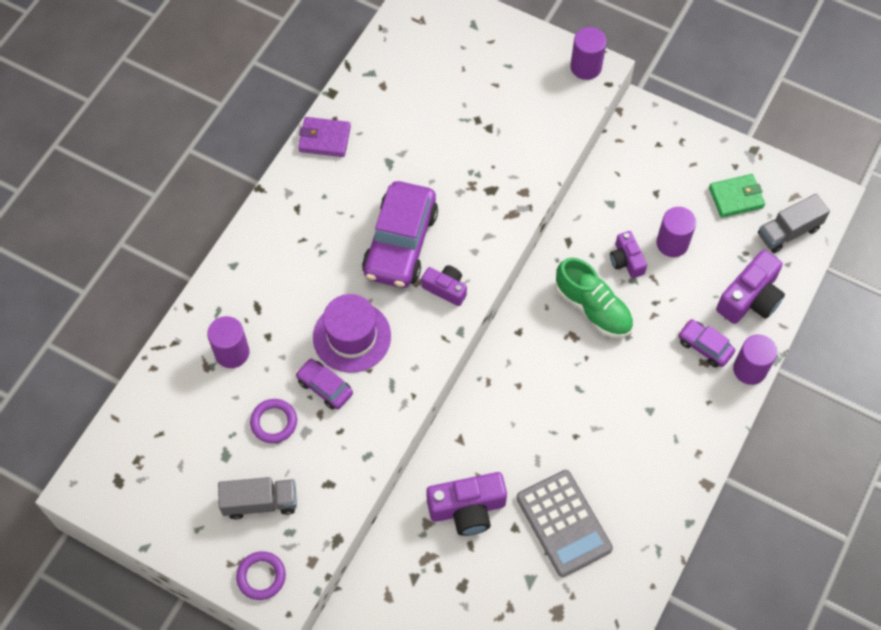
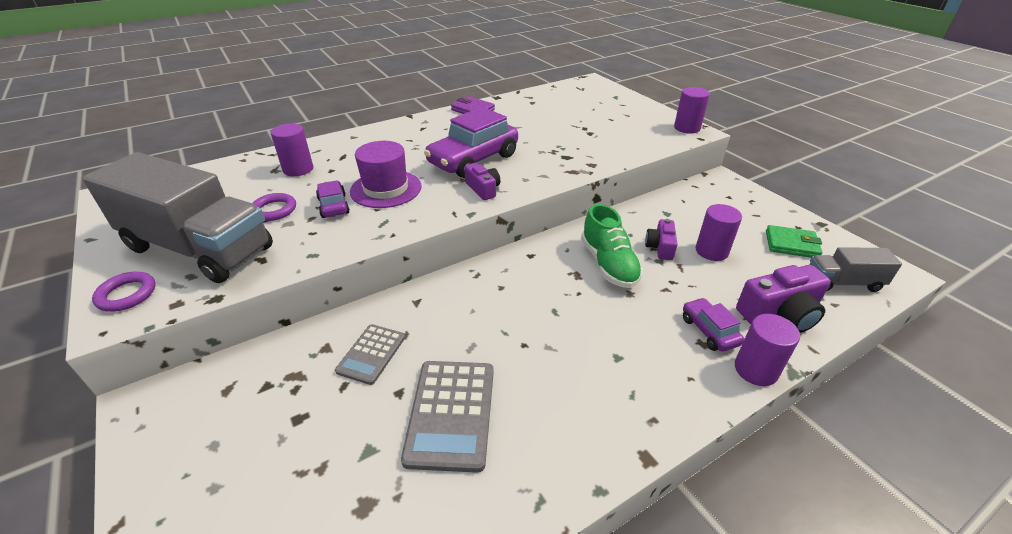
camera: 30 degrees right, 25 degrees down
grey truck [218,477,297,519] -> grey truck [82,152,273,283], size x2.09
purple camera [426,472,507,536] -> grey calculator [335,324,405,385]

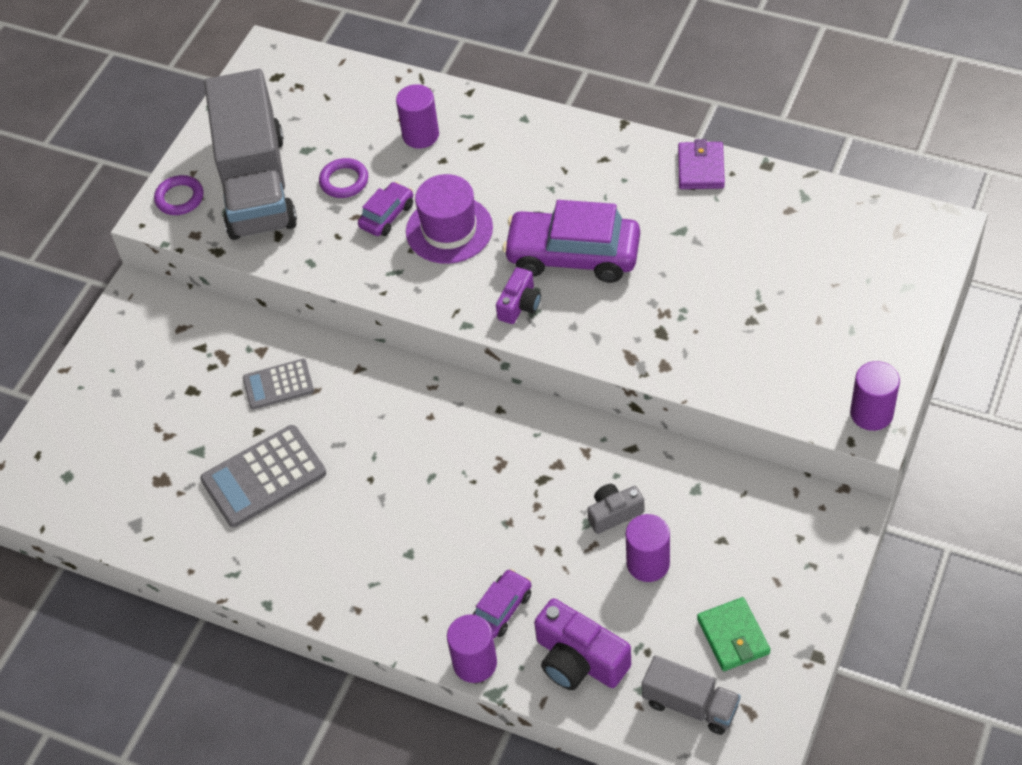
camera: 60 degrees right, 15 degrees up
green shoe [581,204,643,288] -> none
purple camera [645,219,678,260] -> grey camera [587,484,644,534]
grey truck [810,247,902,292] -> grey truck turned 150 degrees clockwise [642,655,741,735]

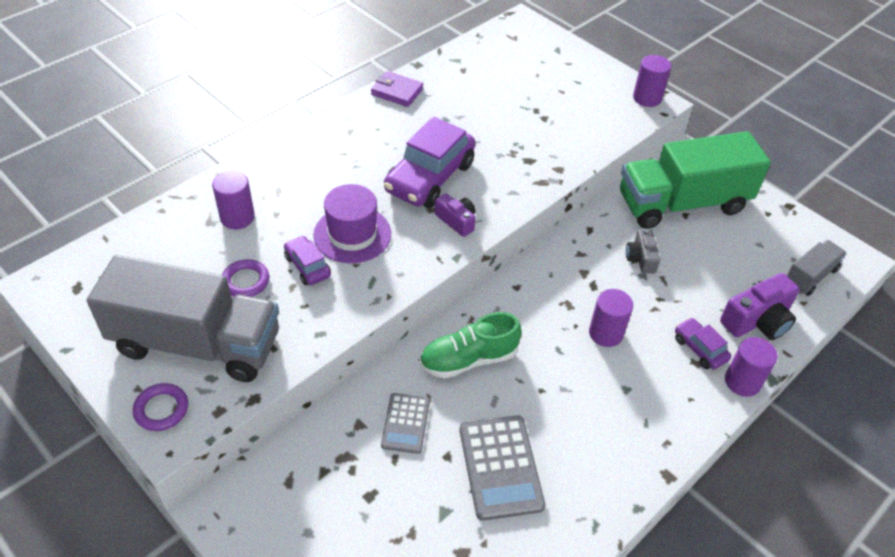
camera: 75 degrees left, 5 degrees down
purple cylinder [626,514,670,582] -> purple cylinder moved to [589,289,633,347]
green wallet [697,597,771,671] -> none
none -> green shoe [420,312,522,379]
none -> green truck [620,131,771,229]

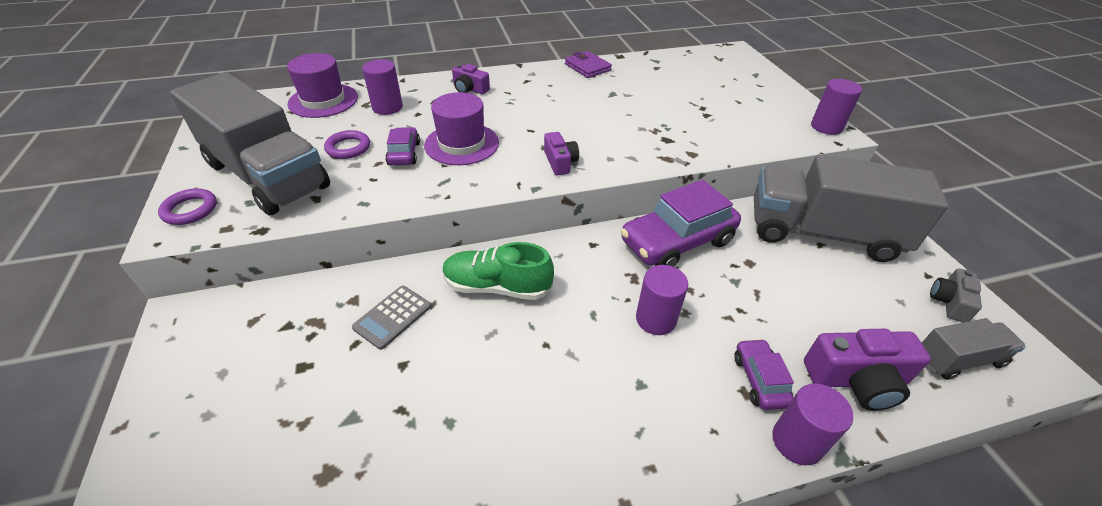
camera: 30 degrees right, 5 degrees down
purple car [384,117,475,208] -> purple car moved to [620,180,741,267]
grey calculator [459,416,545,521] -> none
green truck [620,131,771,229] -> grey truck [754,154,948,262]
grey camera [626,229,660,274] -> grey camera moved to [930,268,982,323]
none -> purple hat [287,53,358,118]
none -> purple camera [452,64,490,94]

